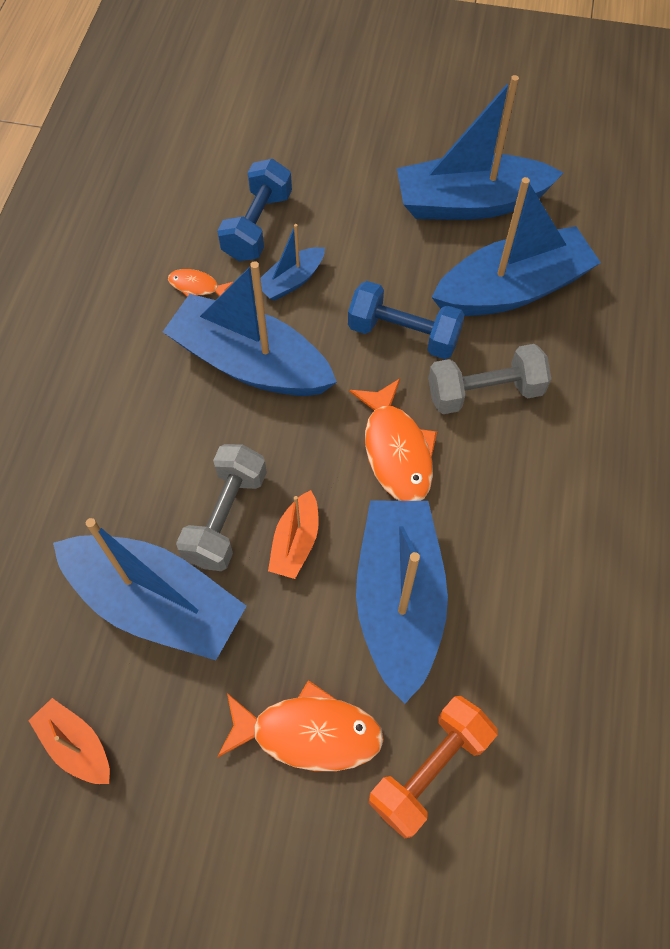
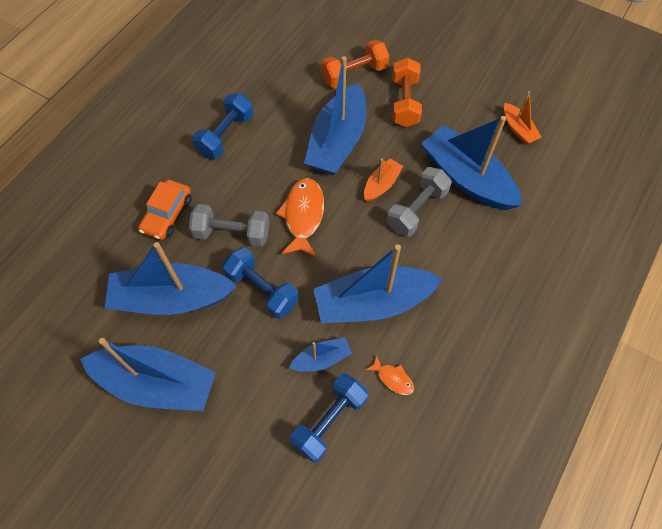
camera: 160 degrees left, 0 degrees up
blue boat [163,261,337,396] -> blue boat turned 120 degrees clockwise [313,245,442,323]
orange fish [217,680,384,771] -> orange dumbbell [392,57,422,127]
none -> orange car [138,180,191,240]
none -> blue dumbbell [192,93,254,159]

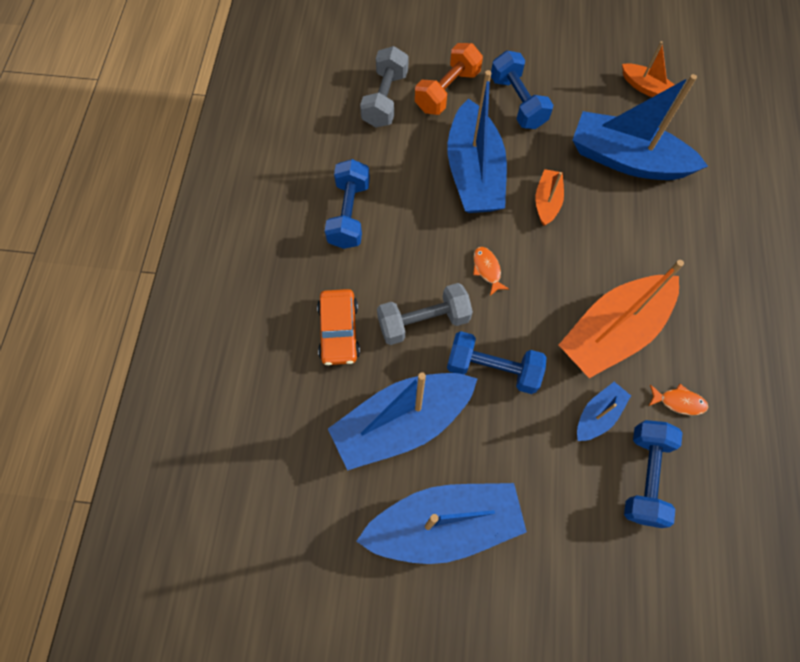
camera: 25 degrees left, 5 degrees up
orange fish [276,178,324,257] -> orange fish [473,247,509,296], size x0.52
blue boat [313,245,442,323] -> orange boat [559,260,684,378]
grey dumbbell [387,167,452,237] -> grey dumbbell moved to [360,46,409,127]
orange dumbbell [392,57,422,127] -> blue dumbbell [491,50,553,129]

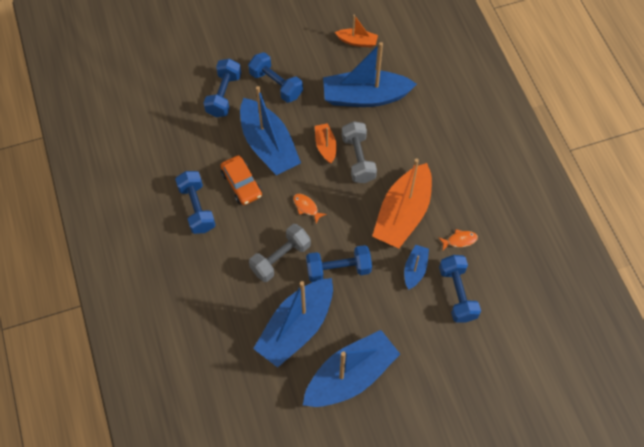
camera: 25 degrees left, 5 degrees down
orange car [317,289,360,365] -> orange car moved to [220,155,262,205]
grey dumbbell [360,46,409,127] -> grey dumbbell moved to [342,121,377,183]
orange dumbbell [415,43,483,115] -> blue dumbbell [204,58,241,117]

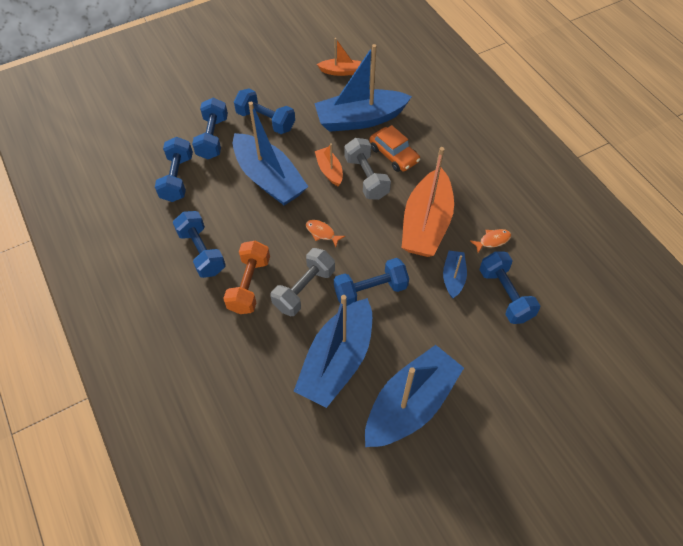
camera: 10 degrees left, 5 degrees down
orange car [220,155,262,205] -> orange car moved to [370,125,420,172]
none -> blue dumbbell [155,137,193,202]
none -> orange dumbbell [223,241,270,314]

